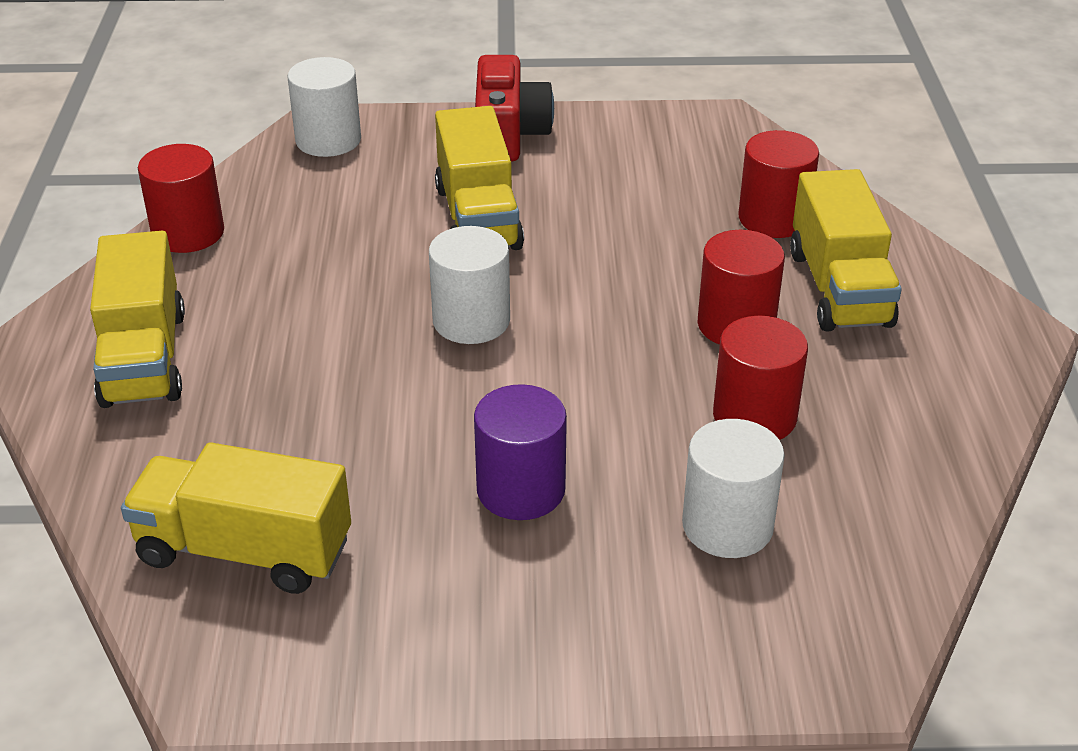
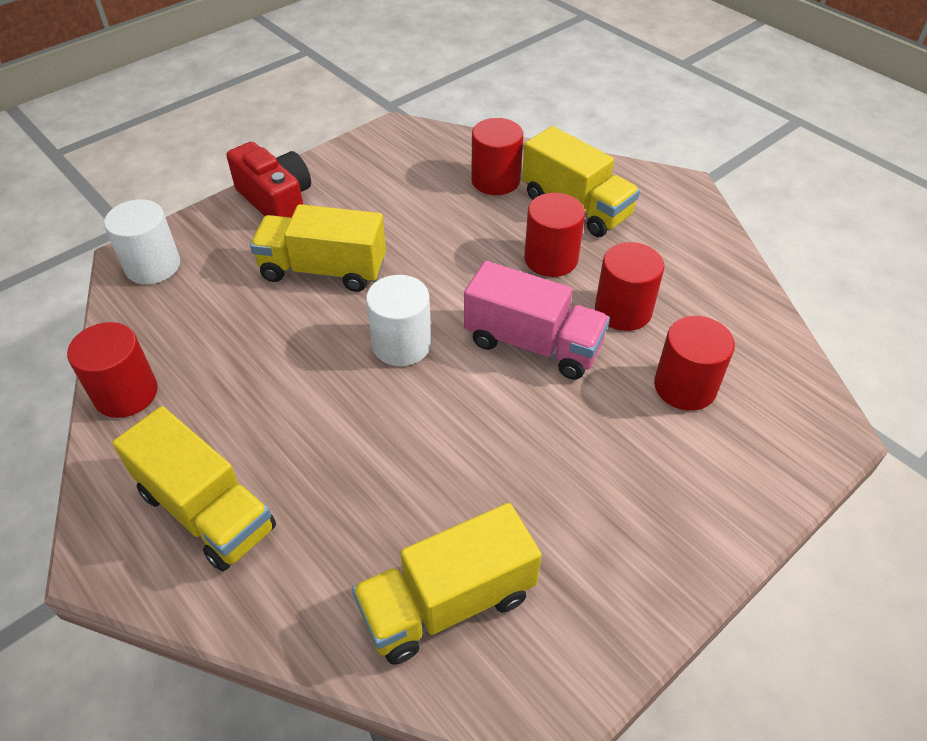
camera: 40 degrees left, 10 degrees up
yellow truck [435,106,524,250] -> yellow truck turned 150 degrees clockwise [250,204,386,292]
purple cylinder [474,384,567,520] -> none
white cylinder [682,419,785,558] -> red cylinder [654,316,735,411]
none -> pink truck [464,261,610,380]

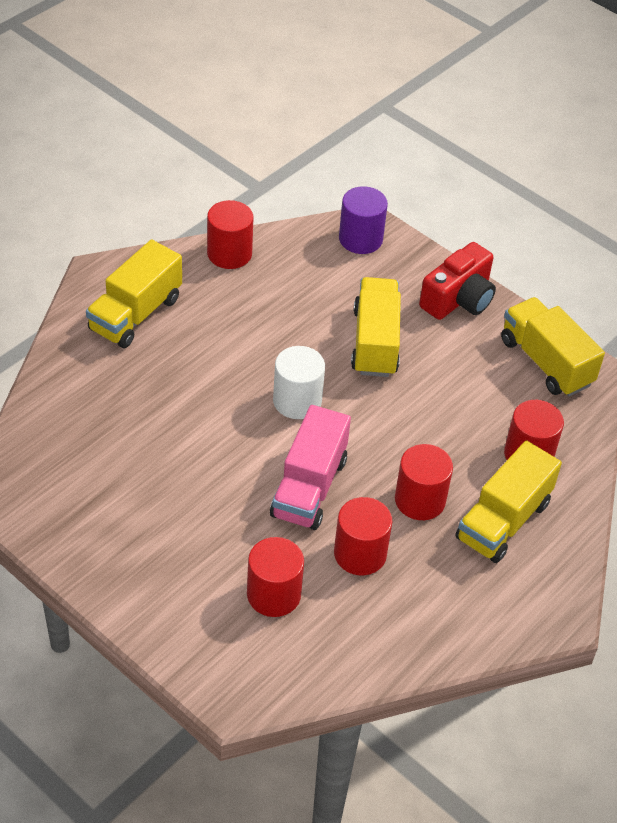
camera: 80 degrees right, 0 degrees up
white cylinder [104,199,180,284] -> purple cylinder [339,186,388,254]
yellow truck [352,503,542,665] -> yellow truck moved to [501,297,605,396]

